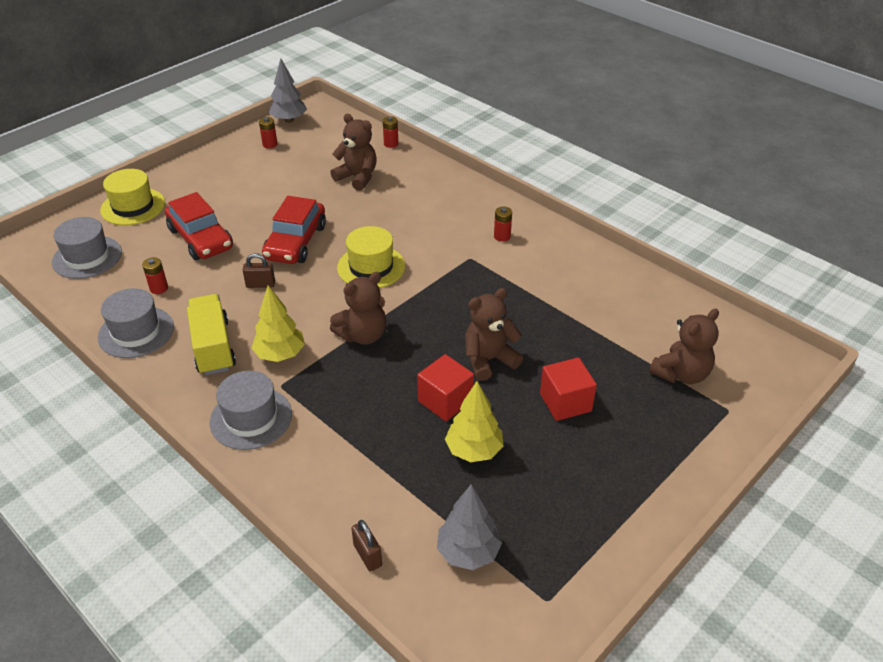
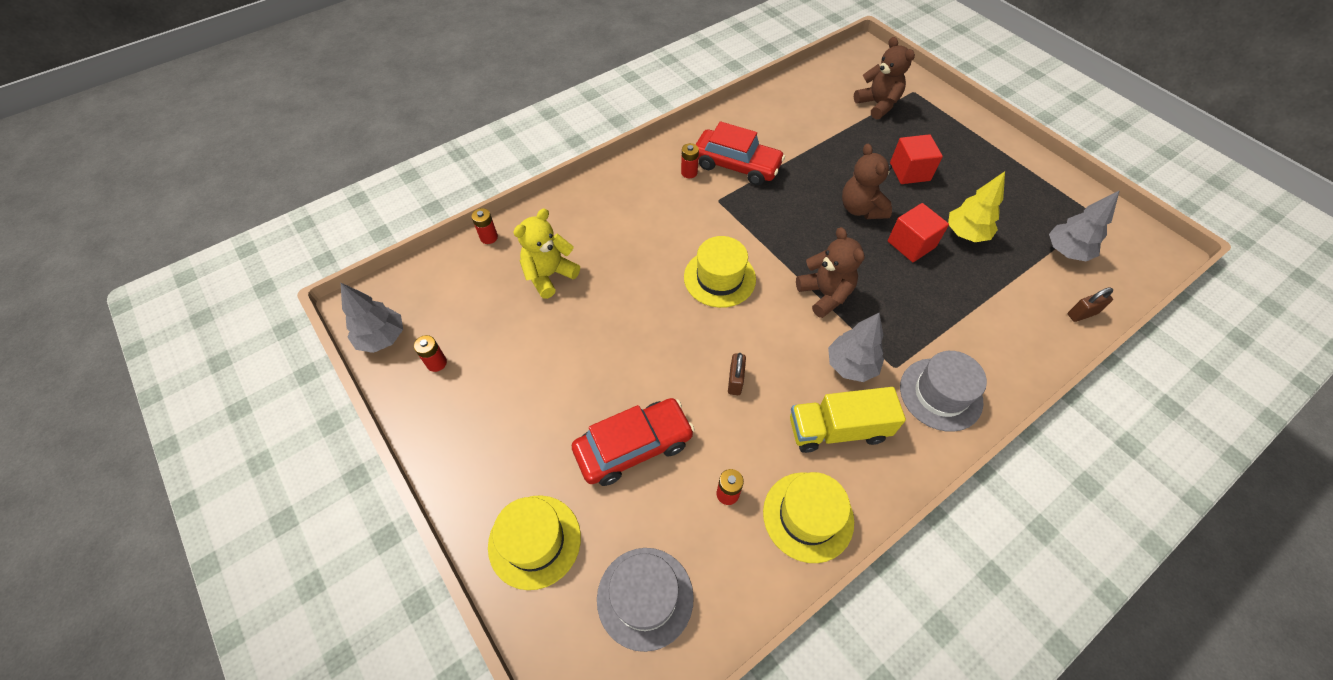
camera: 80 degrees left, 15 degrees up
grey hat [98,288,174,358] -> yellow hat [763,472,854,563]
yellow tree [252,285,305,362] -> grey tree [828,313,884,382]
red car [262,196,326,264] -> red car moved to [696,121,785,185]
brown teddy bear [330,114,377,191] -> yellow teddy bear [513,208,580,299]

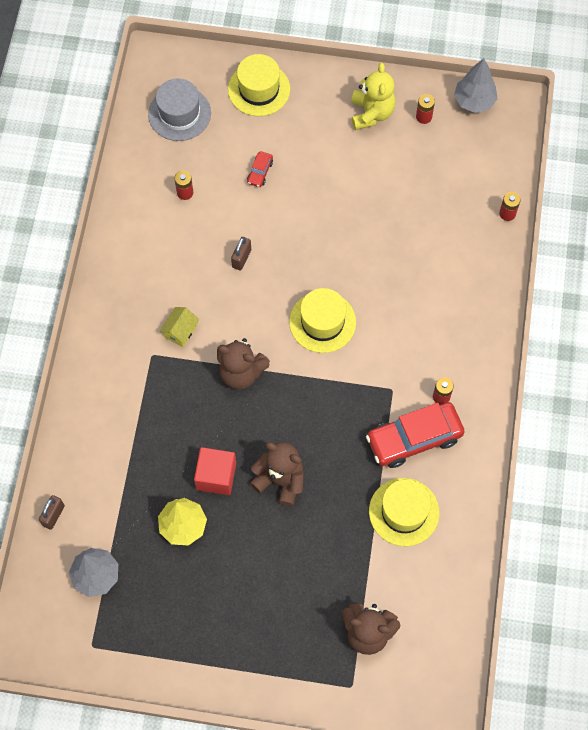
camera: 135 degrees right, 10 degrees up
yellow teddy bear [513,208,580,299] -> yellow teddy bear moved to [351,63,396,130]
red car [572,398,695,486] -> red car [247,151,273,187], size x0.44
brown padlock [728,353,746,395] -> brown padlock turned 60 degrees clockwise [231,237,251,271]
yellow hat [763,472,854,563] -> yellow hat moved to [369,478,440,546]
yellow truck [790,387,906,453] -> none
grey tree [828,313,884,382] -> yellow house [159,307,199,347]
red cube [890,134,943,184] -> none
grey hat [900,351,987,432] -> none

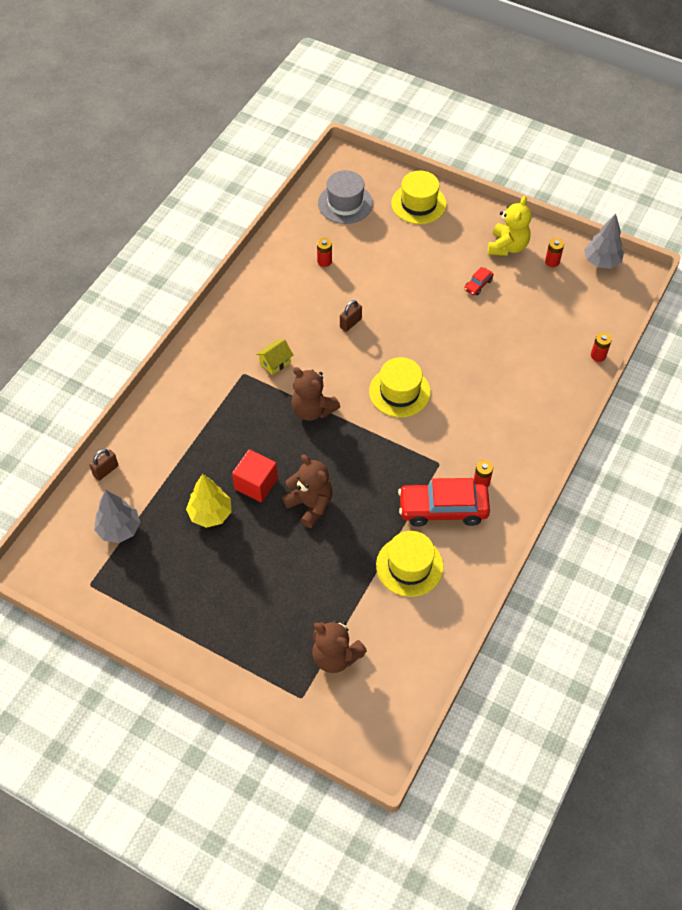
camera: 20 degrees right, 10 degrees down
red car [247,151,273,187] -> red car moved to [464,267,494,295]

